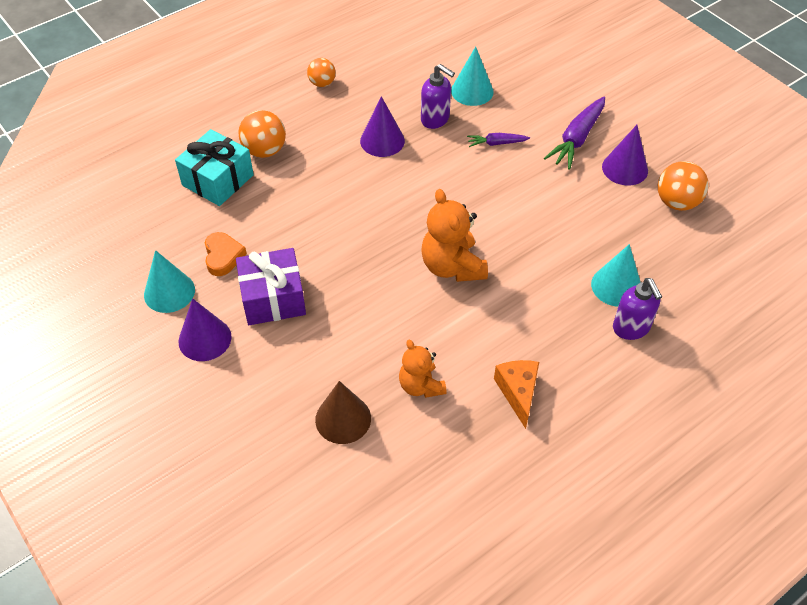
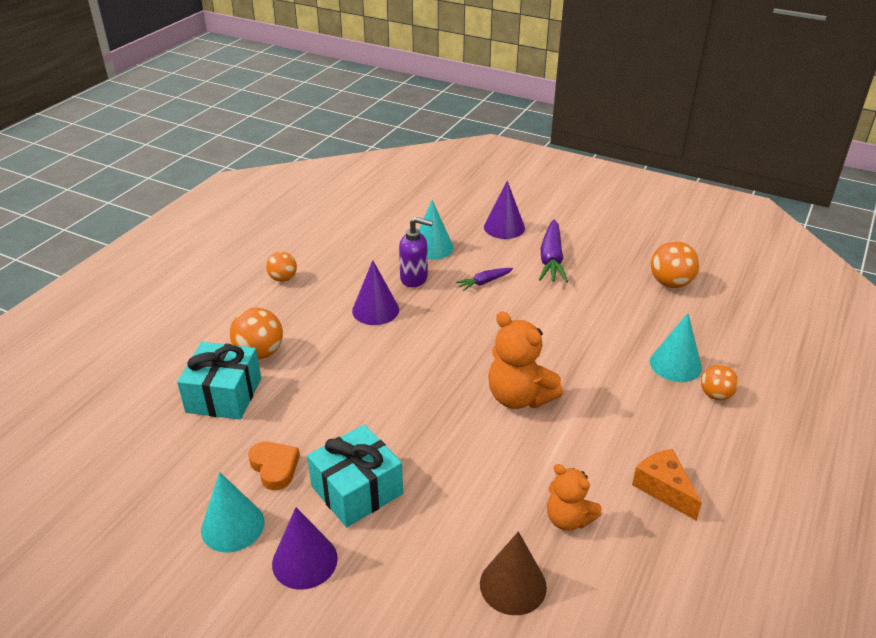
camera: 25 degrees left, 15 degrees down
purple gift [236,248,306,325] -> turquoise gift [307,425,403,527]
purple cone [602,125,648,185] -> purple cone moved to [484,181,525,239]
purple soap dispenser [613,278,662,340] -> orange ball [701,364,739,400]

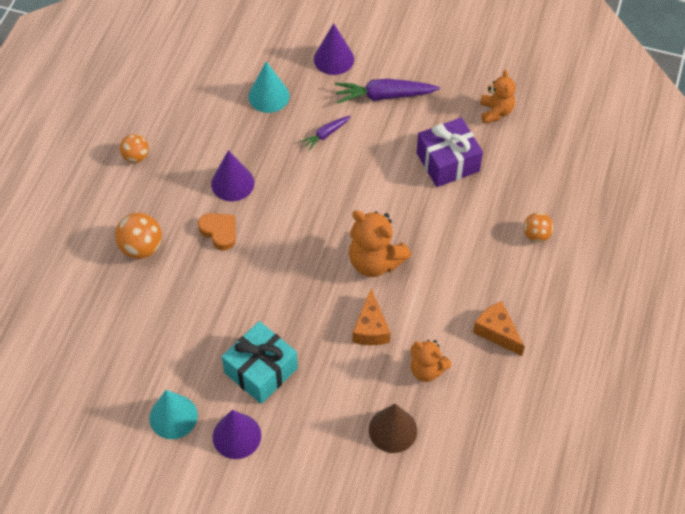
camera: 10 degrees left, 20 degrees up
turquoise gift [177,342,261,420] -> none
orange heart [248,442,300,490] -> orange heart moved to [198,213,236,250]
purple soap dispenser [399,217,433,287] -> none
purple carrot [539,219,568,282] -> purple carrot turned 90 degrees clockwise [335,79,440,104]
turquoise cone [650,313,702,382] -> none
orange ball [651,241,699,288] -> orange teddy bear [480,70,516,124]
none -> orange cheese [352,289,391,345]
none -> purple gift [416,117,483,187]

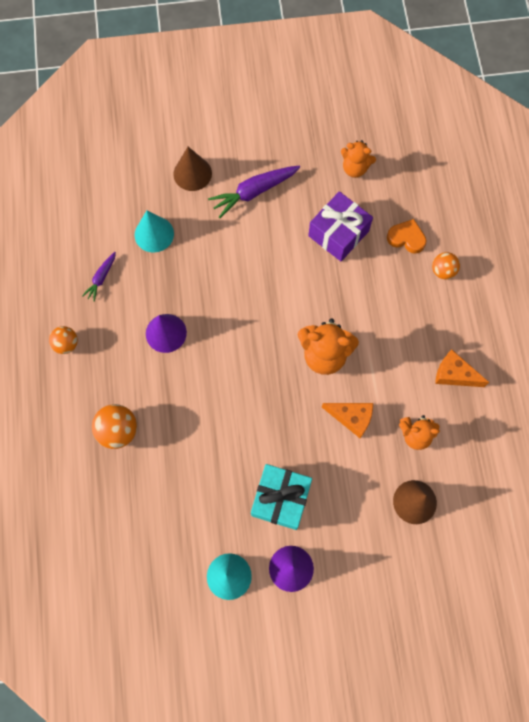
camera: 25 degrees left, 15 degrees up
orange heart [198,213,236,250] -> orange heart moved to [387,219,427,254]
purple carrot [300,116,351,151] -> purple carrot moved to [82,252,116,302]
purple cone [314,23,354,75] -> brown cone [173,147,212,191]
orange cheese [352,289,391,345] -> orange cheese turned 45 degrees counterclockwise [322,403,373,438]
orange teddy bear [480,70,516,124] -> orange teddy bear turned 135 degrees clockwise [341,140,376,178]

